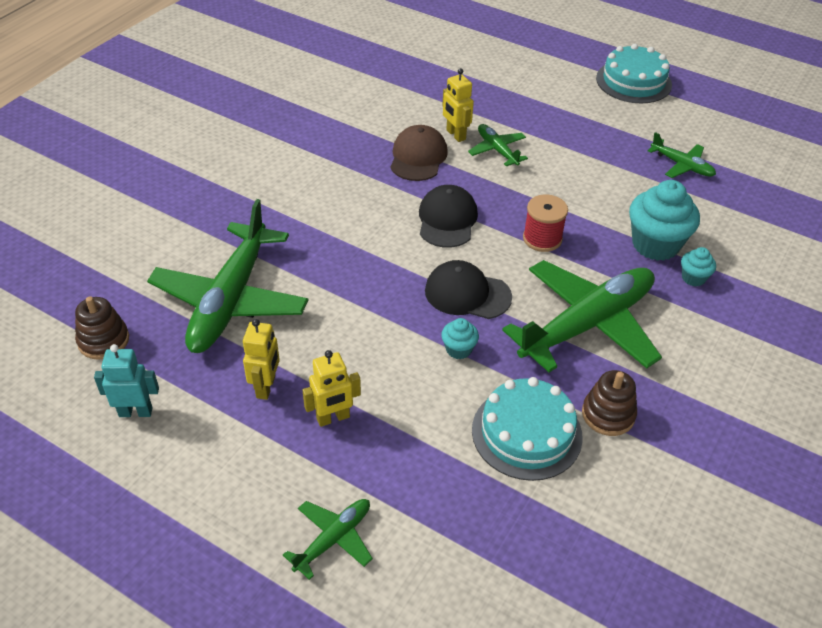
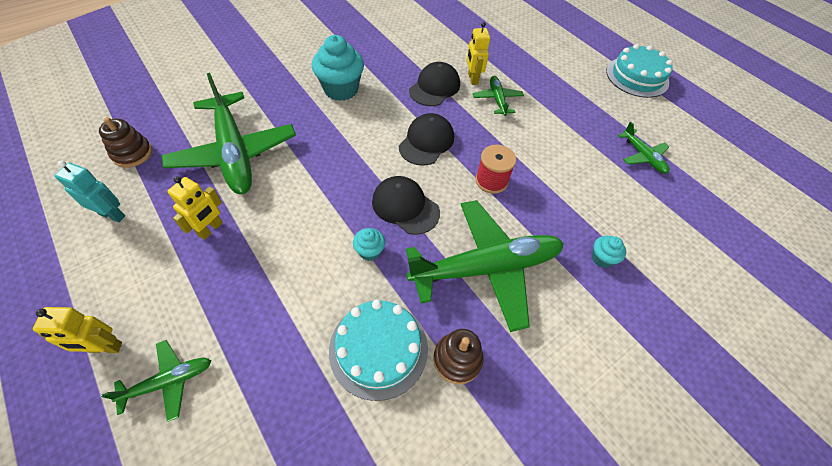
camera: 20 degrees right, 10 degrees up
green plane [147,199,309,353] -> green plane turned 60 degrees counterclockwise [162,73,296,194]
yellow robot [302,350,361,427] -> yellow robot moved to [33,307,122,353]
brown cap [390,125,448,181] -> black cap [409,62,460,106]
turquoise cupcake [629,180,700,261] -> turquoise cupcake moved to [312,35,364,101]

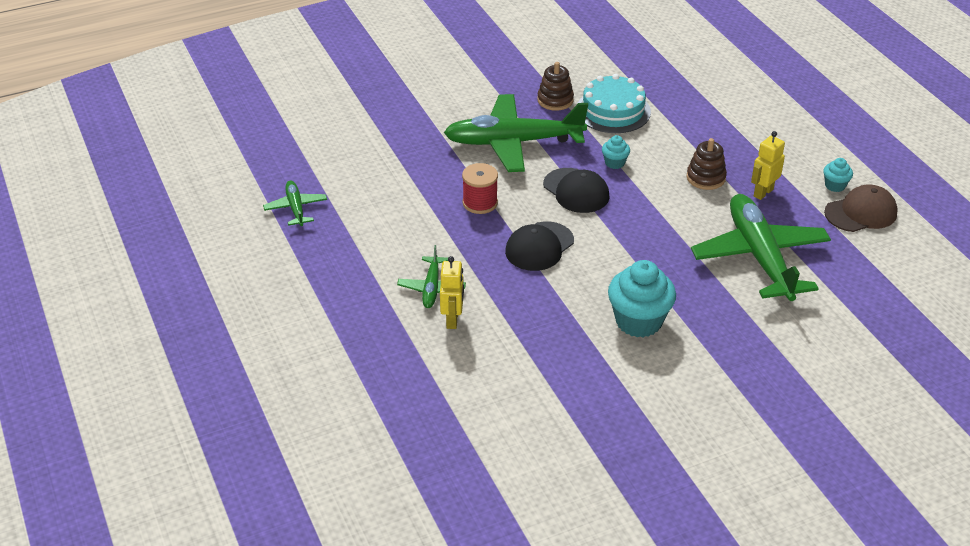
camera: 165 degrees left, 15 degrees down
yellow robot [33,307,122,353] -> none
turquoise robot [54,161,125,223] -> brown cap [824,185,898,232]
brown stacking toy [99,117,152,168] -> brown stacking toy moved to [686,138,727,190]
green plane [101,340,212,422] -> none
black cap [409,62,460,106] -> none
turquoise cupcake [592,236,626,268] -> turquoise cupcake moved to [823,158,853,192]
turquoise cake [606,44,673,98] -> none

